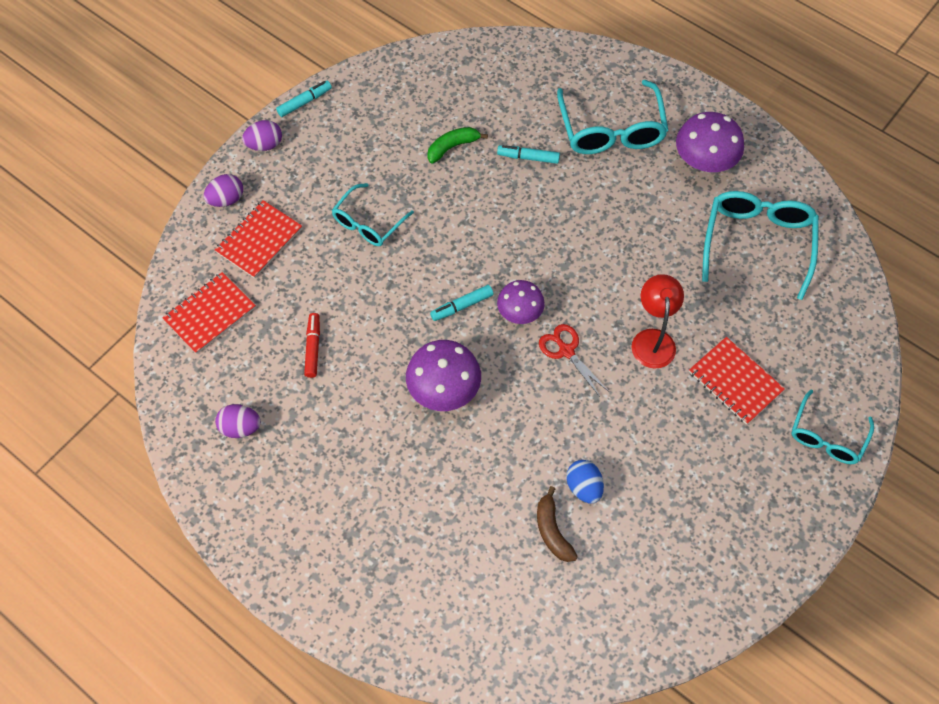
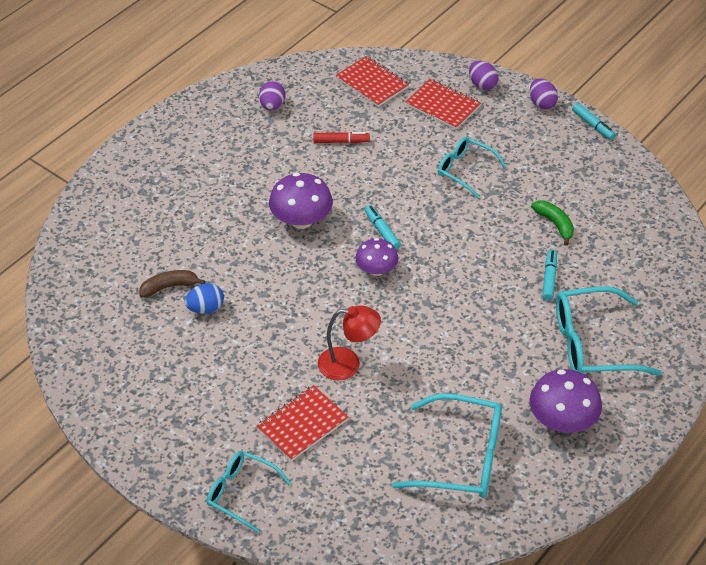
camera: 90 degrees right, 15 degrees down
red scissors [539,324,609,397] -> none

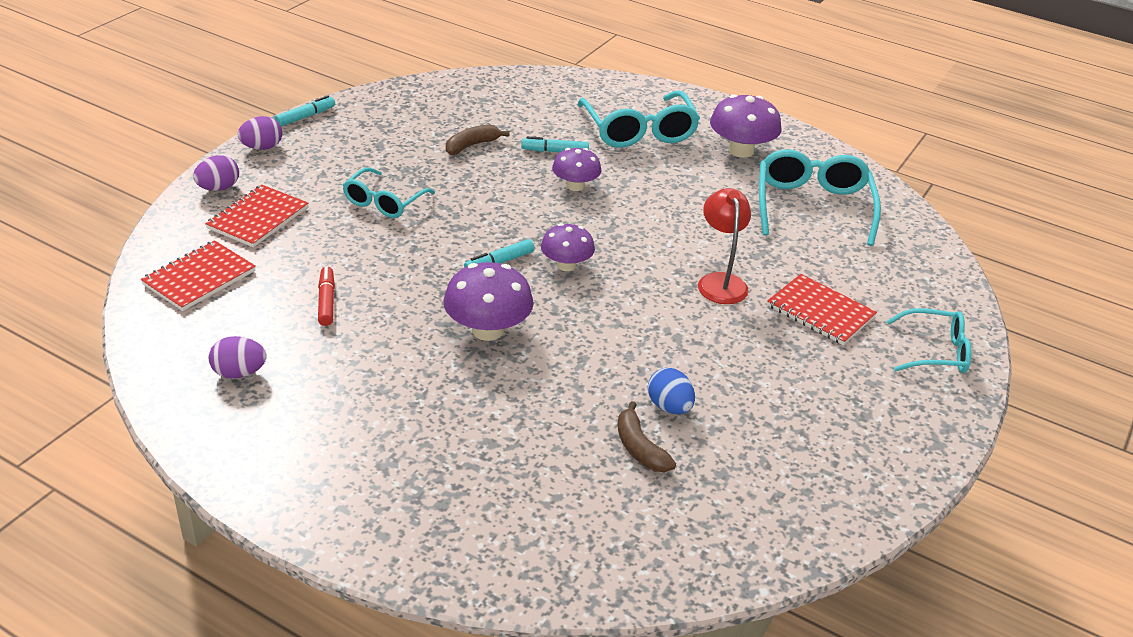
camera: 100 degrees left, 10 degrees down
turquoise glasses [207,451,291,533] -> turquoise glasses turned 105 degrees counterclockwise [886,308,971,373]
green banana [531,201,574,246] -> brown banana [446,125,510,155]
none -> purple mushroom [552,148,602,191]

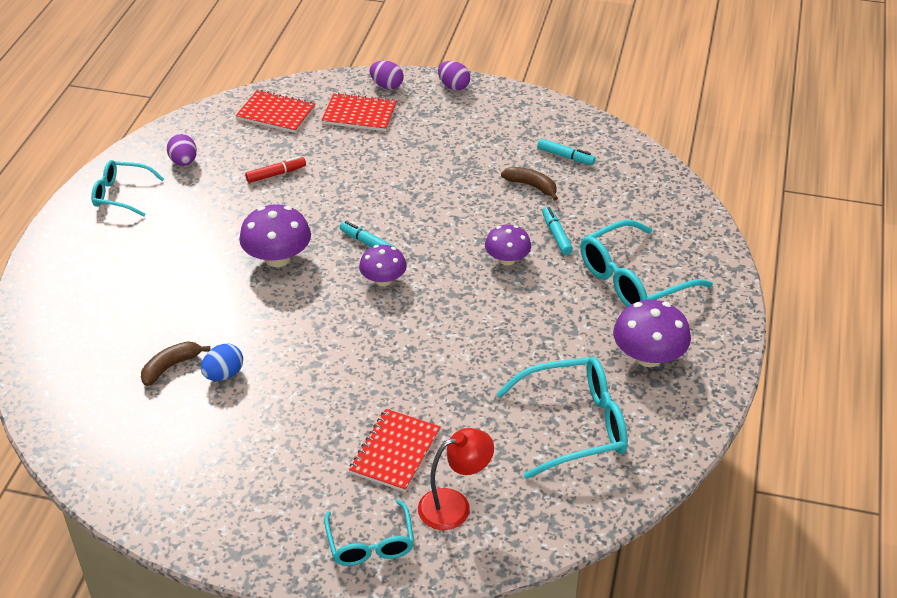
camera: 75 degrees right, 5 degrees up
turquoise marker [274,95,335,127] -> turquoise marker moved to [537,139,596,165]
turquoise glasses [343,167,435,218] -> turquoise glasses moved to [91,160,164,217]
red lamp [698,188,751,304] -> red lamp moved to [418,428,494,530]

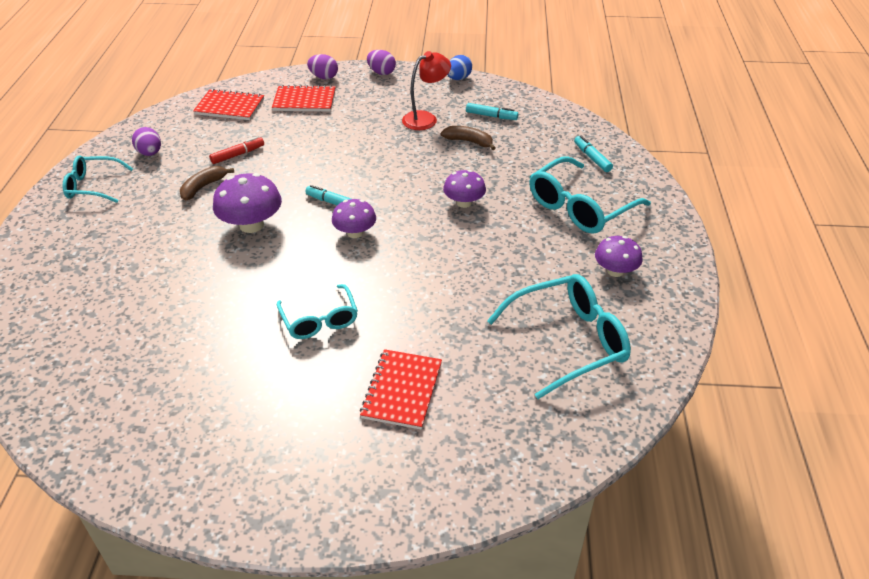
camera: 10 degrees left, 0 degrees up
brown banana [141,341,210,386] -> brown banana moved to [180,166,234,200]
blue egg [201,343,243,381] -> blue egg moved to [448,55,472,80]
turquoise glasses [324,500,414,566] -> turquoise glasses moved to [277,284,358,339]
red lamp [418,428,494,530] -> red lamp moved to [402,51,451,130]
turquoise marker [542,207,573,255] -> turquoise marker moved to [574,135,613,172]
purple mushroom [613,300,691,367] -> purple mushroom [595,236,643,277], size x0.66

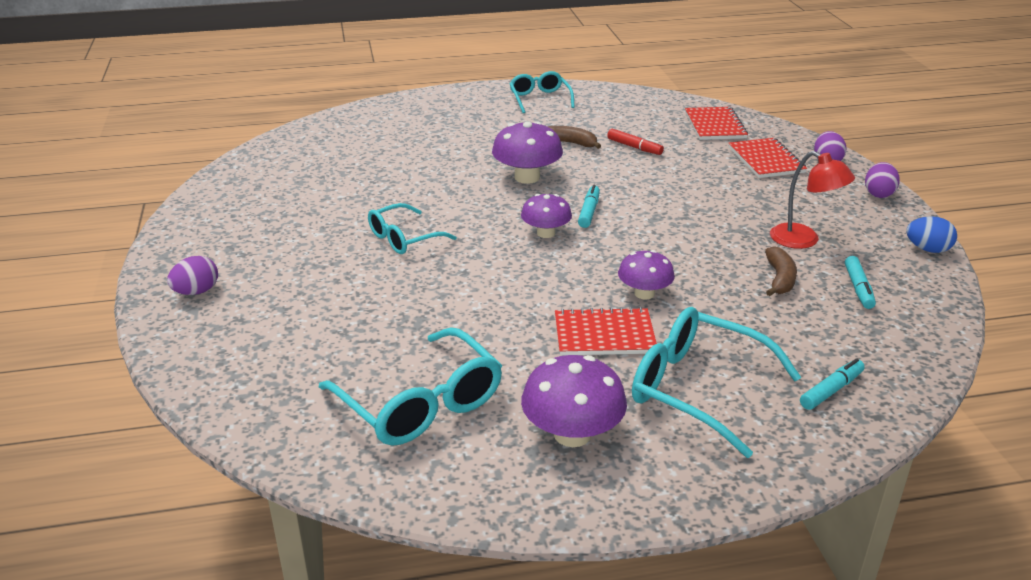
camera: 75 degrees right, 10 degrees down
purple egg [132,127,161,156] -> purple egg moved to [167,256,218,295]
red notebook [360,349,442,430] -> red notebook moved to [555,307,657,356]
purple mushroom [595,236,643,277] -> purple mushroom [521,355,627,447], size x1.53

